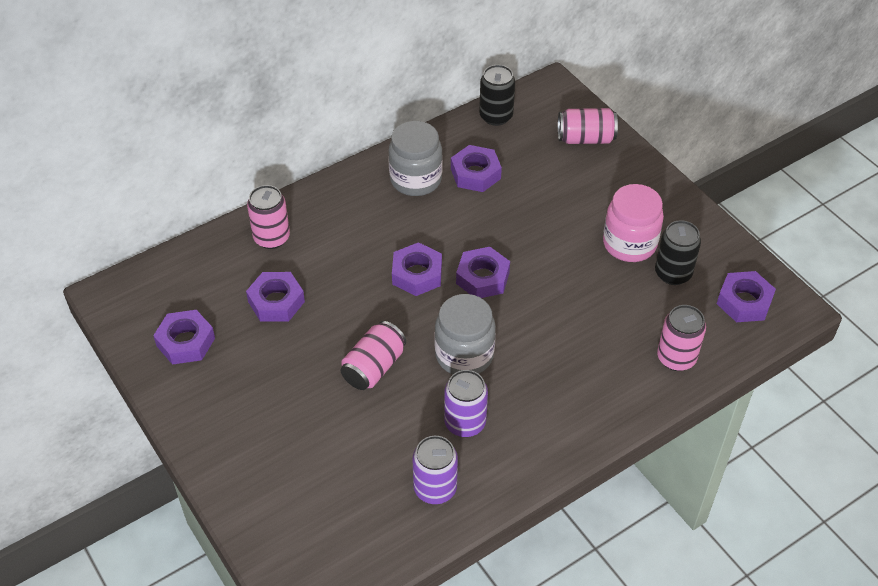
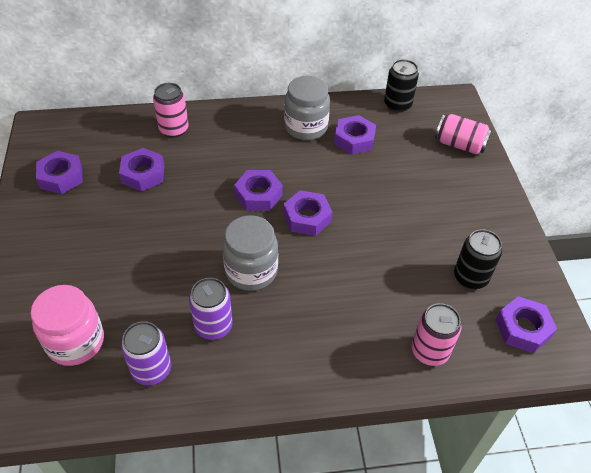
camera: 25 degrees right, 0 degrees up
pink can [341,321,406,390] -> none
pink jar [603,184,664,262] -> pink jar moved to [31,285,104,366]

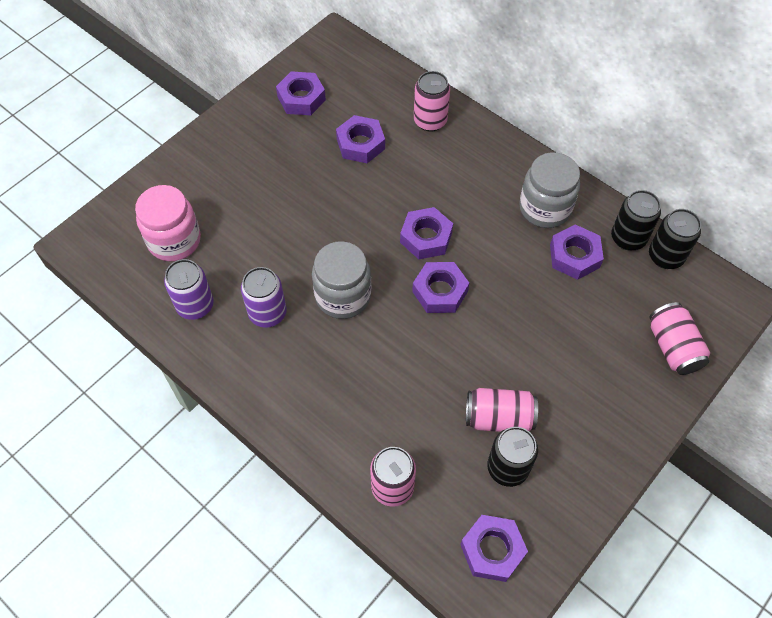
camera: 50 degrees right, 10 degrees up
none -> pink can [466,388,538,432]
none -> black can [611,190,661,251]

